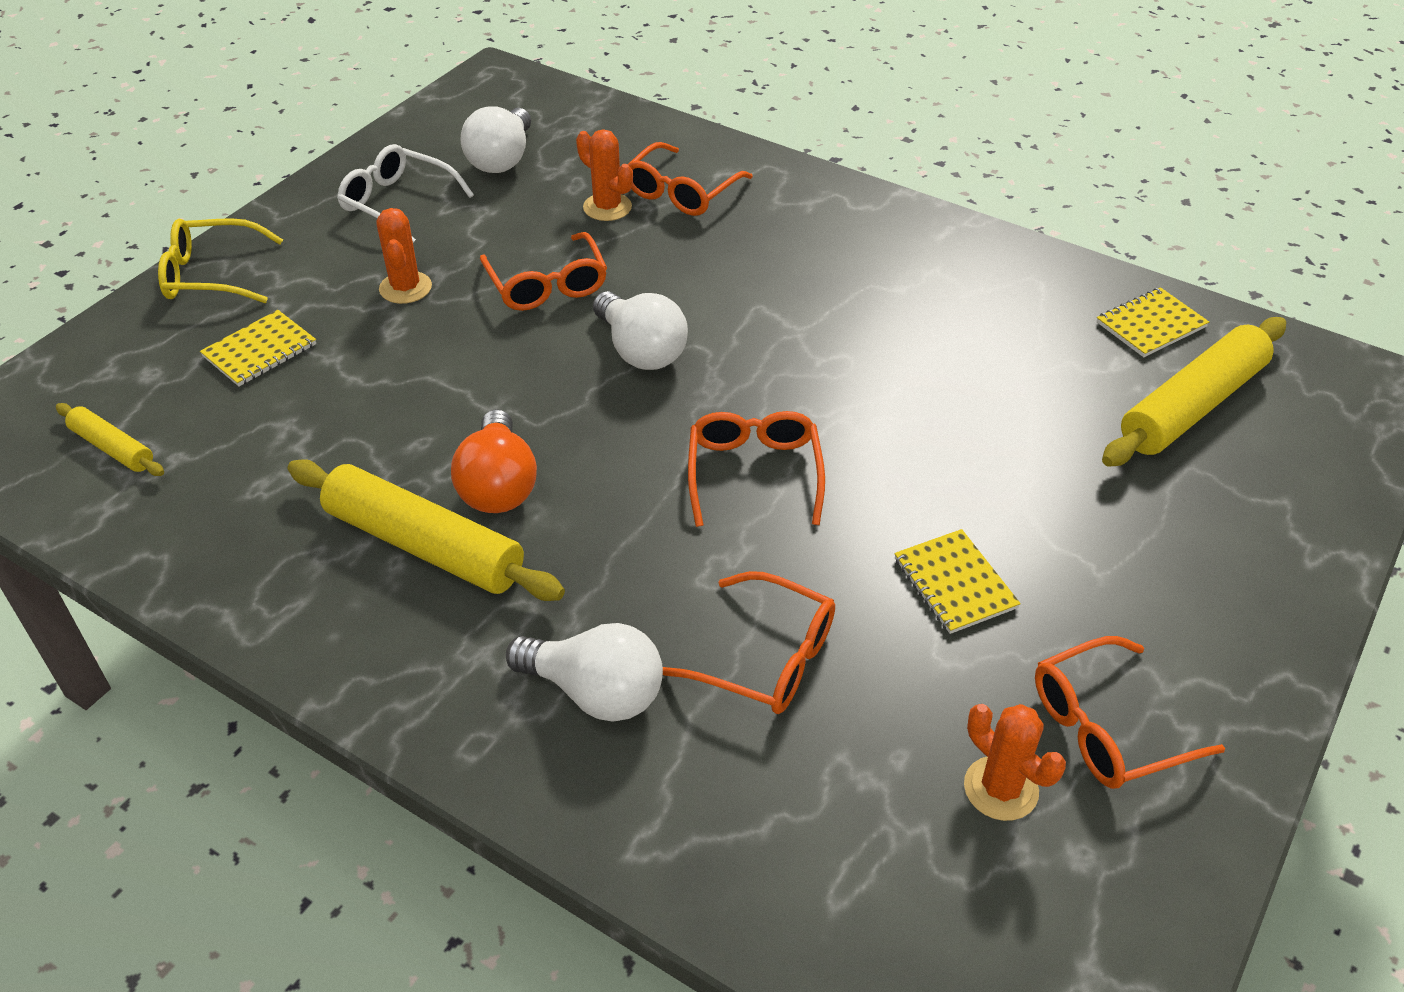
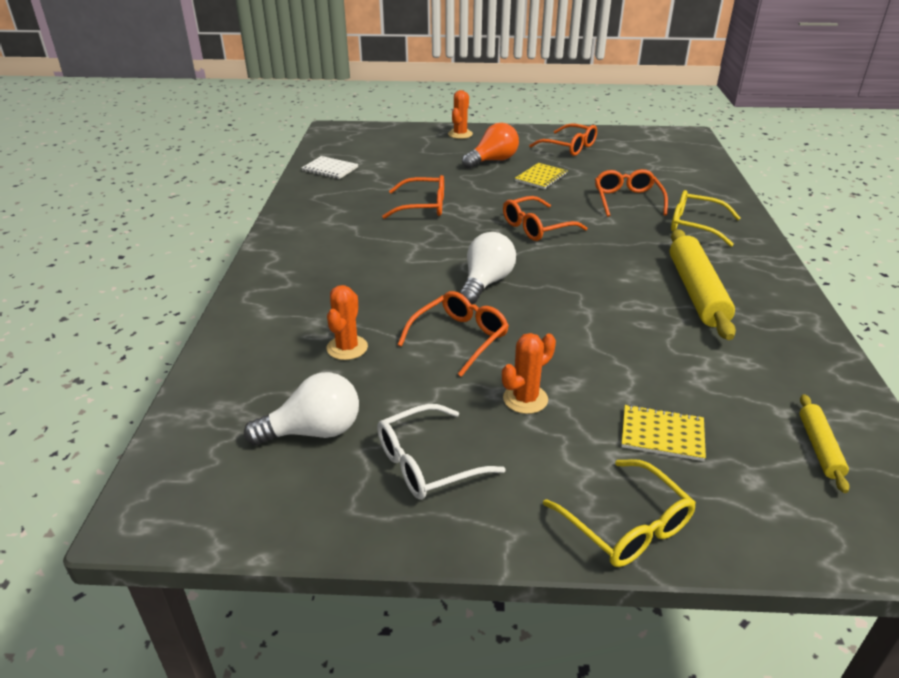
camera: 120 degrees left, 10 degrees down
white glasses [337,144,474,243] -> white glasses turned 60 degrees clockwise [377,404,505,500]
orange light bulb [451,409,537,513] -> orange light bulb moved to [462,123,519,169]
white light bulb [506,623,663,722] -> yellow glasses [671,190,740,247]
orange glasses [628,142,753,216] -> orange glasses moved to [382,175,444,219]
orange cactus [964,704,1066,821] -> orange cactus moved to [448,90,473,139]
yellow notebook [1097,287,1209,357] -> white notebook [302,156,358,179]
yellow rolling pin [1102,317,1286,467] -> none

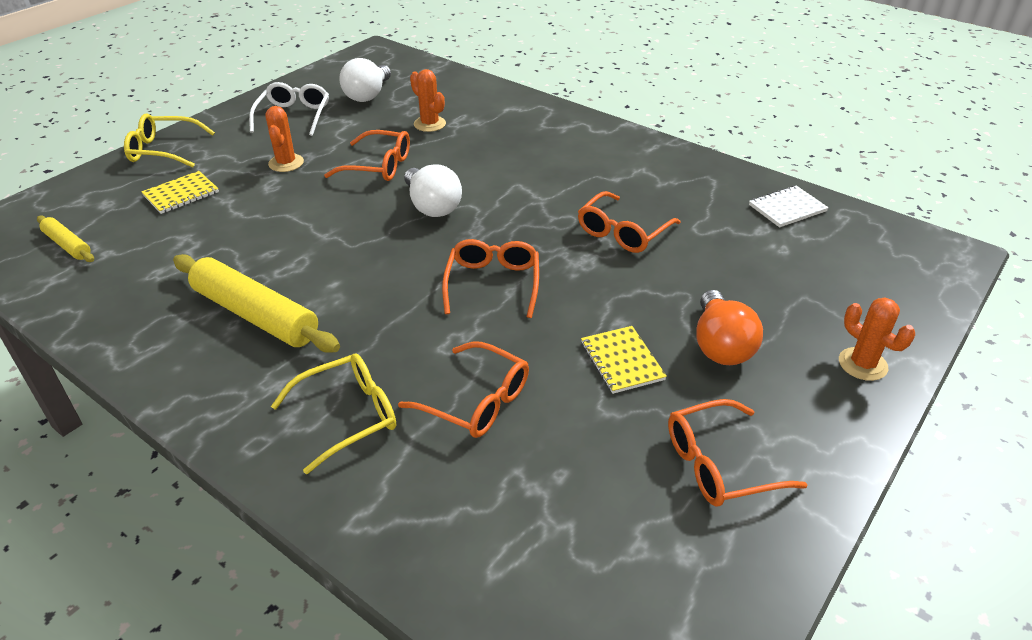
camera: 125 degrees right, 5 degrees up
orange glasses [398,291,509,377] -> orange glasses turned 60 degrees counterclockwise [324,130,410,181]

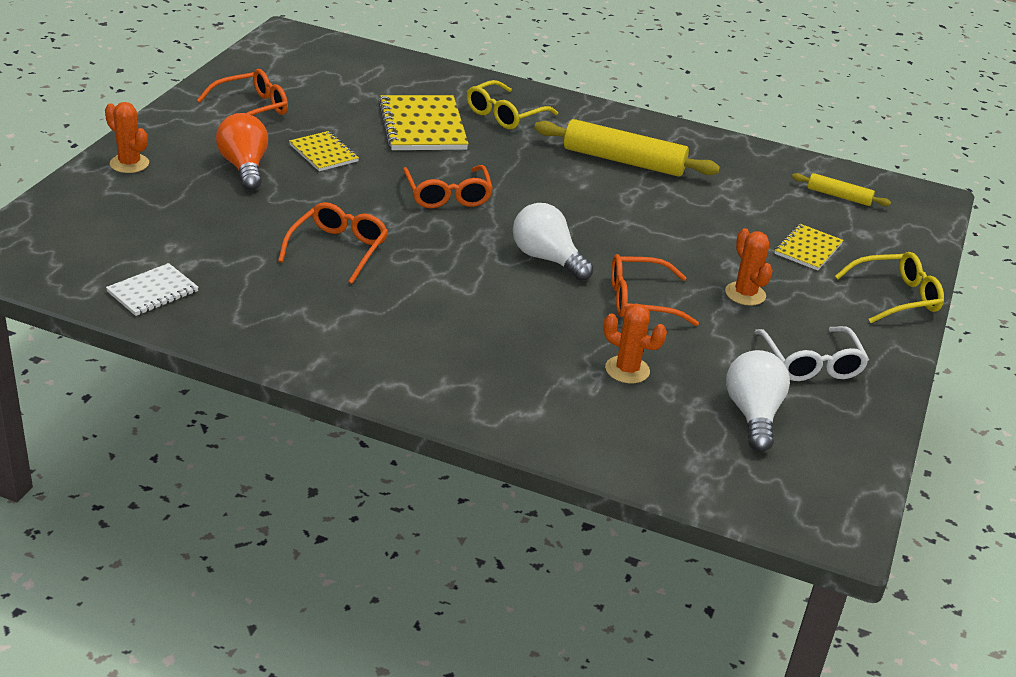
camera: 160 degrees right, 5 degrees down
orange glasses [398,341,529,438] -> yellow notebook [378,95,469,150]

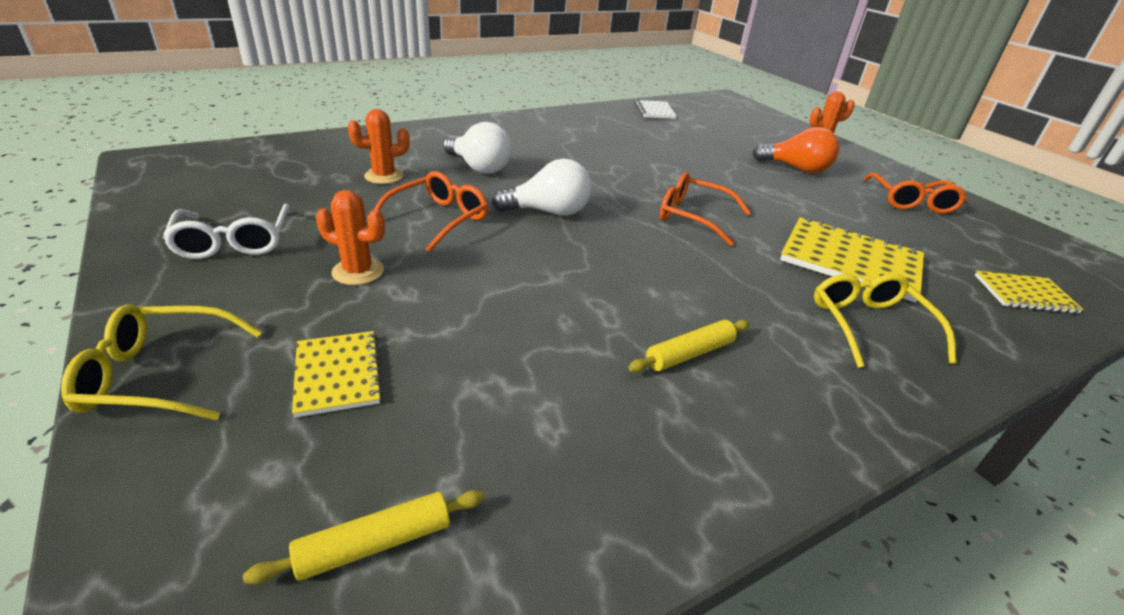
camera: 130 degrees right, 0 degrees up
orange glasses [278,202,388,284] -> none
yellow notebook [289,131,359,171] -> yellow notebook moved to [975,271,1084,313]
yellow rolling pin [534,119,720,177] -> yellow rolling pin [628,320,750,372], size x0.52
white light bulb [726,350,790,452] -> white light bulb moved to [443,122,512,174]
white glasses [755,326,869,381] -> white glasses turned 135 degrees counterclockwise [162,204,290,259]
yellow glasses [835,252,944,323] -> yellow glasses turned 60 degrees clockwise [61,304,262,420]

